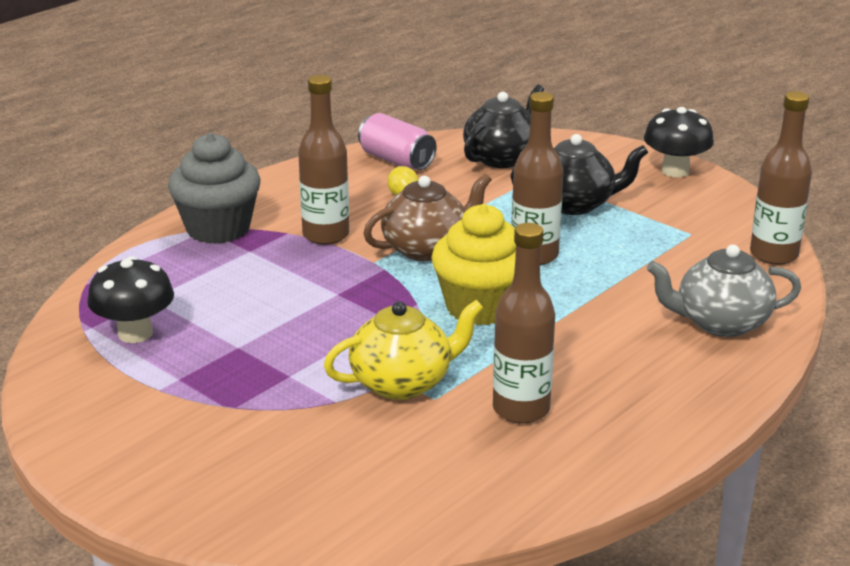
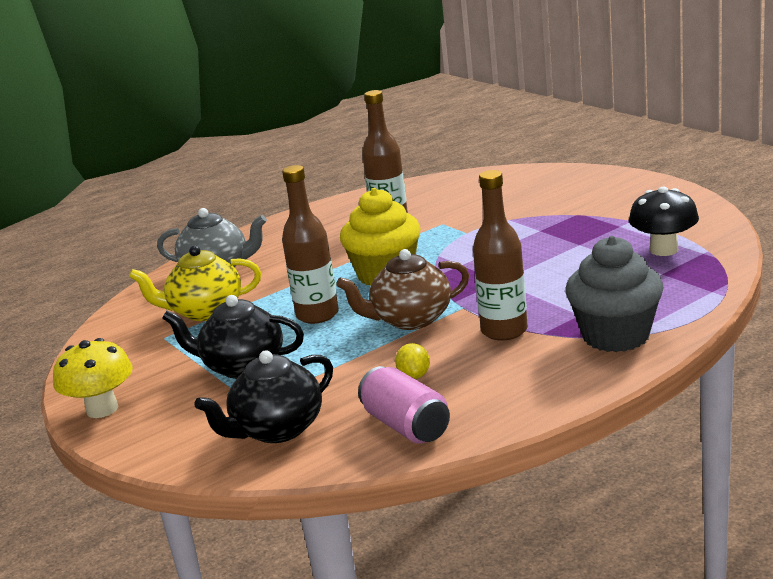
camera: 165 degrees left, 5 degrees down
yellow teapot [324,300,484,400] -> yellow teapot moved to [129,245,261,321]
black mushroom [644,107,714,177] -> yellow mushroom [53,338,132,418]
brown bottle [750,91,812,265] -> none

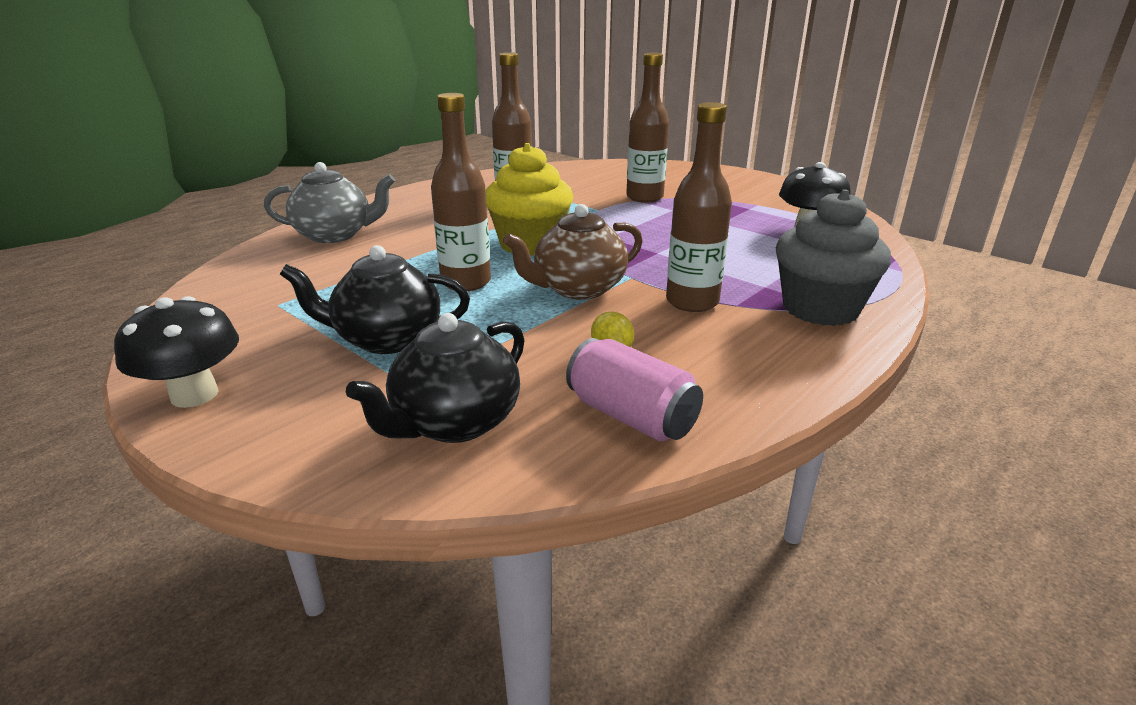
camera: 15 degrees left, 5 degrees up
yellow mushroom [53,338,132,418] -> black mushroom [114,296,239,408]
yellow teapot [129,245,261,321] -> none
none -> brown bottle [626,53,669,203]

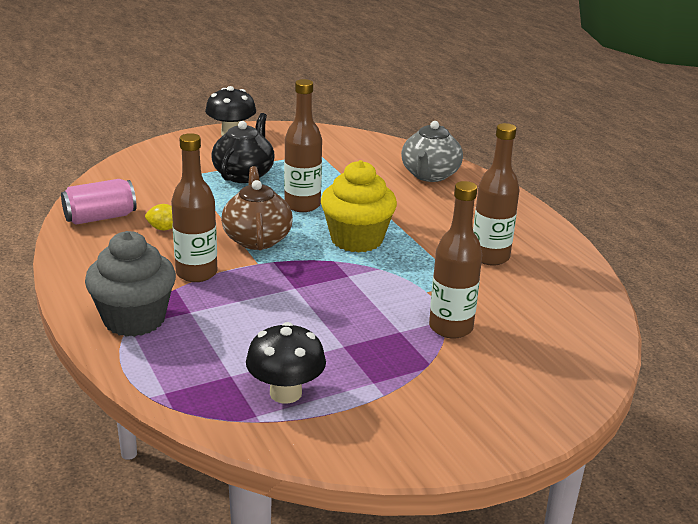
camera: 110 degrees right, 0 degrees up
black teapot [346,313,525,443] -> none

